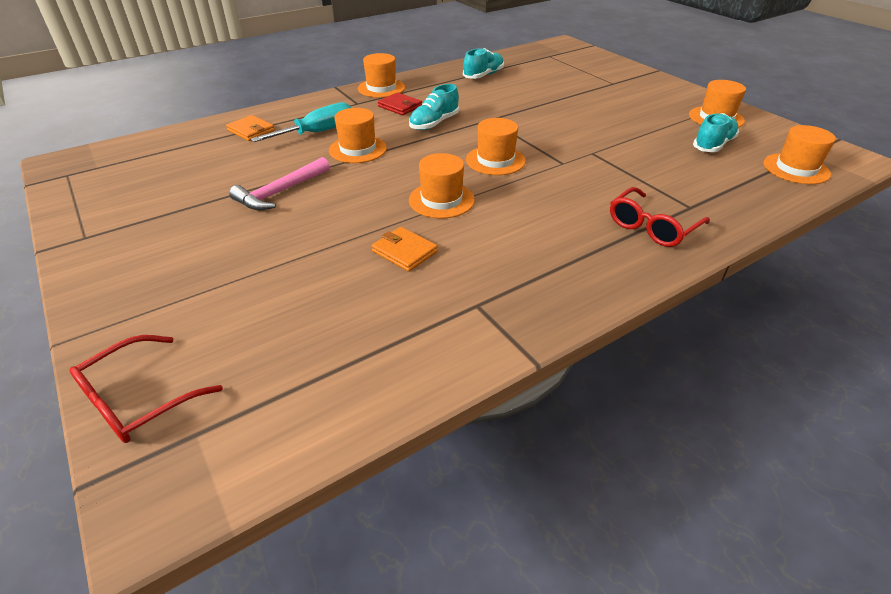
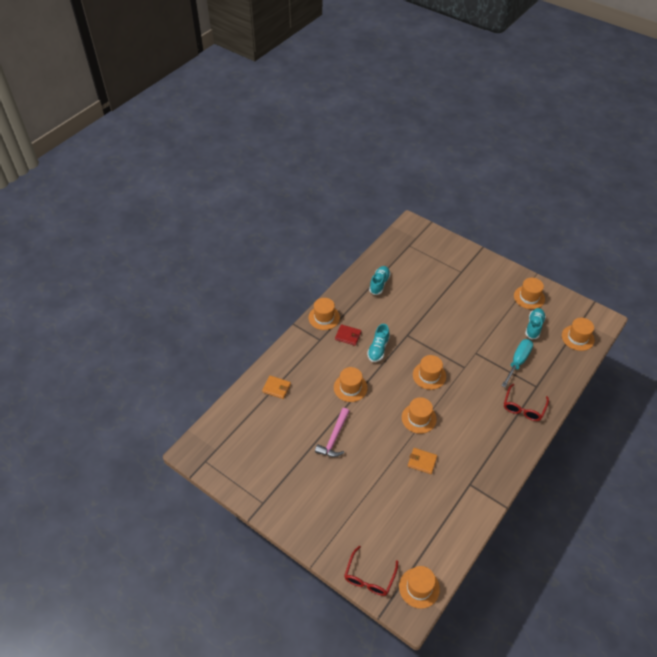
camera: 20 degrees left, 10 degrees up
turquoise screwdriver [251,102,351,142] -> turquoise screwdriver moved to [501,339,533,388]
none -> orange hat [399,566,440,609]

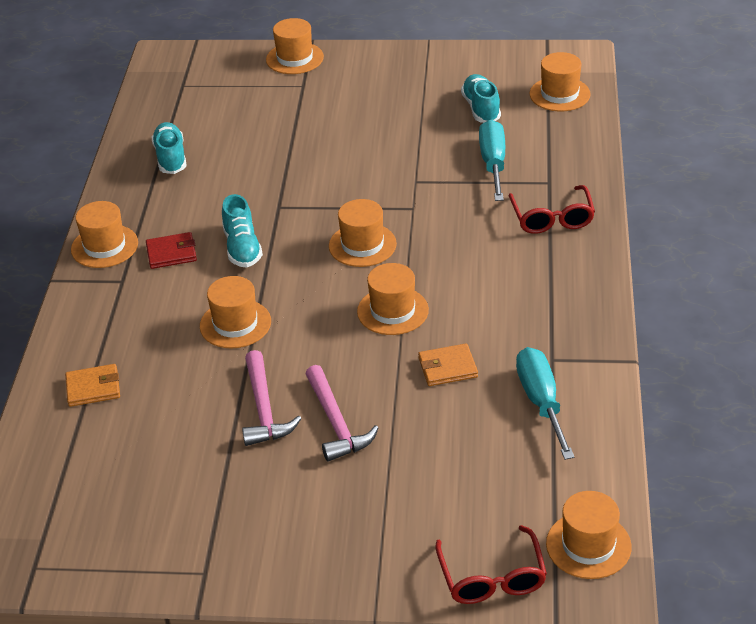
camera: 30 degrees left, 10 degrees down
orange hat [514,278,545,309] -> orange hat moved to [266,18,324,74]
none -> pink hammer [306,365,378,462]
none -> turquoise screwdriver [516,347,575,460]

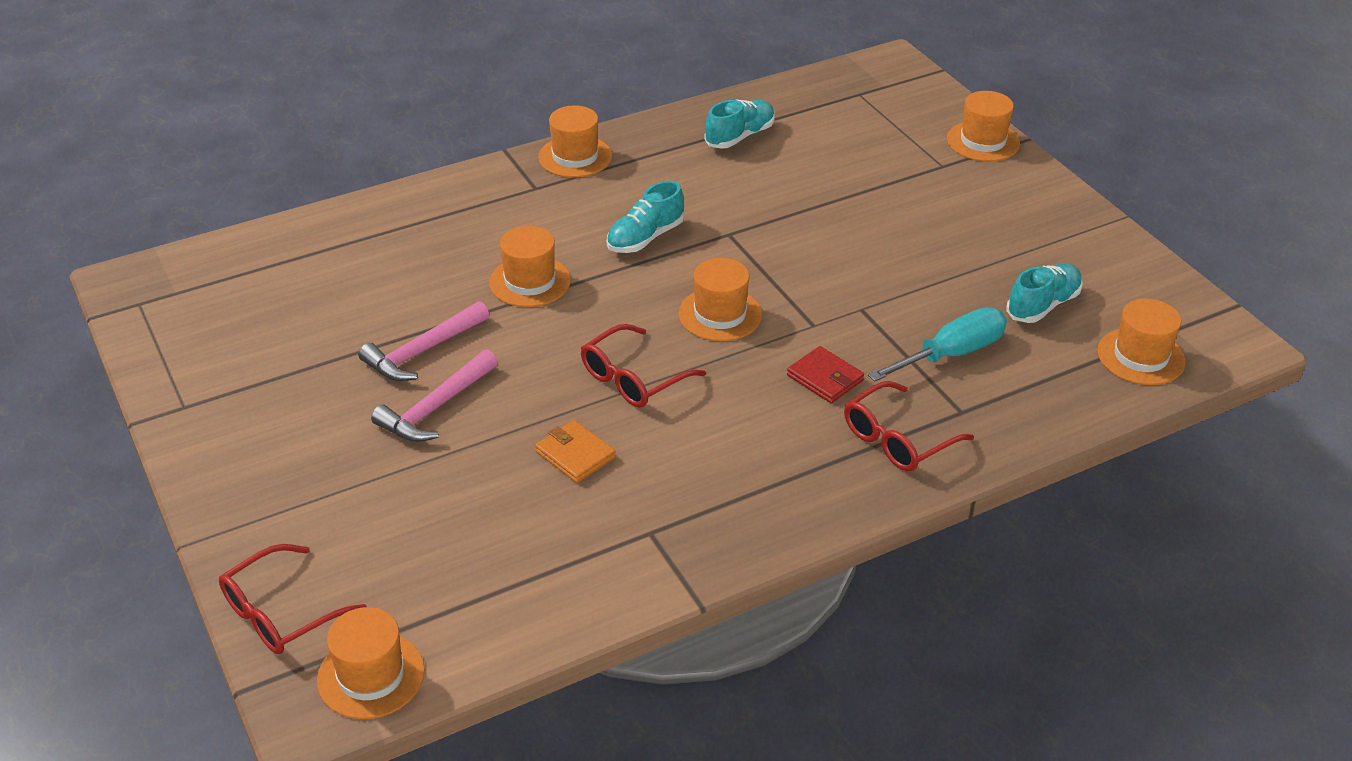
camera: 55 degrees right, 0 degrees up
orange wallet [65,364,120,407] -> none
red wallet [146,232,197,269] -> red wallet moved to [787,346,864,403]
orange hat [357,263,429,335] -> red glasses [581,324,706,408]
turquoise screwdriver [516,347,575,460] -> none

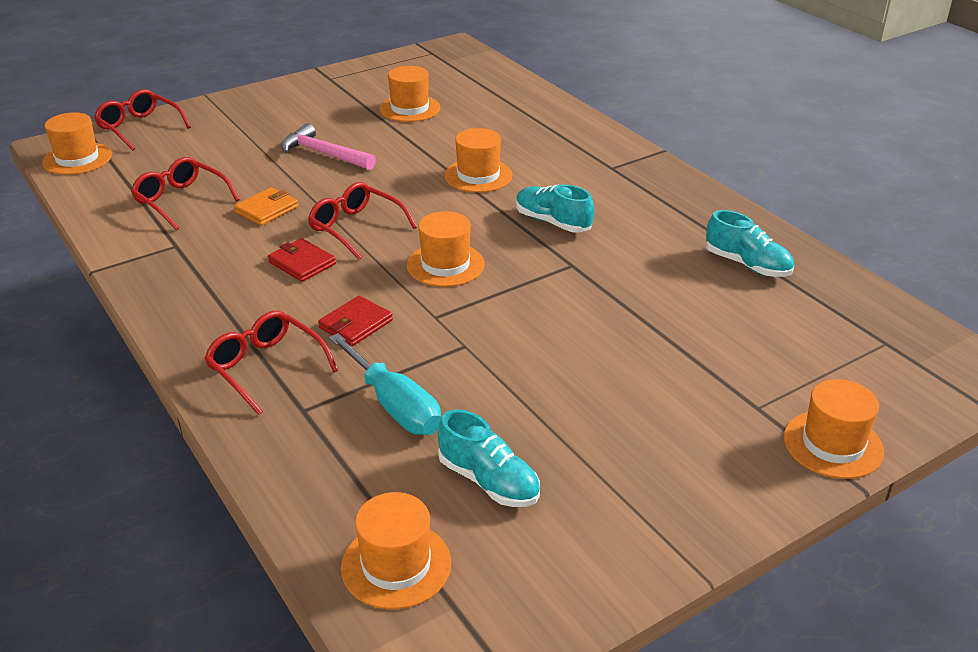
camera: 85 degrees right, 5 degrees down
pink hammer [358,301,489,381] -> none
orange hat [538,105,612,178] -> orange hat moved to [379,66,440,122]
none -> red glasses [131,157,240,230]
none -> red wallet [268,238,336,282]

